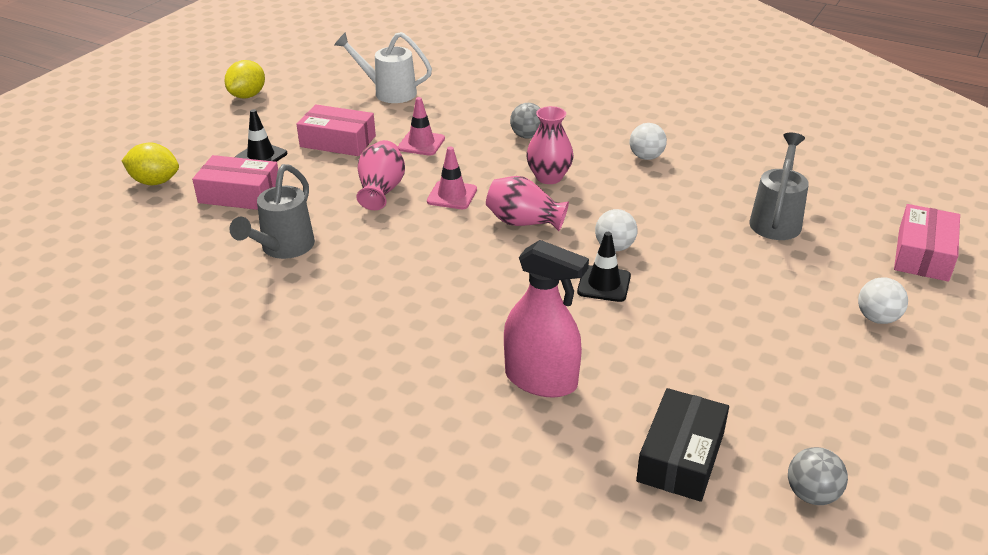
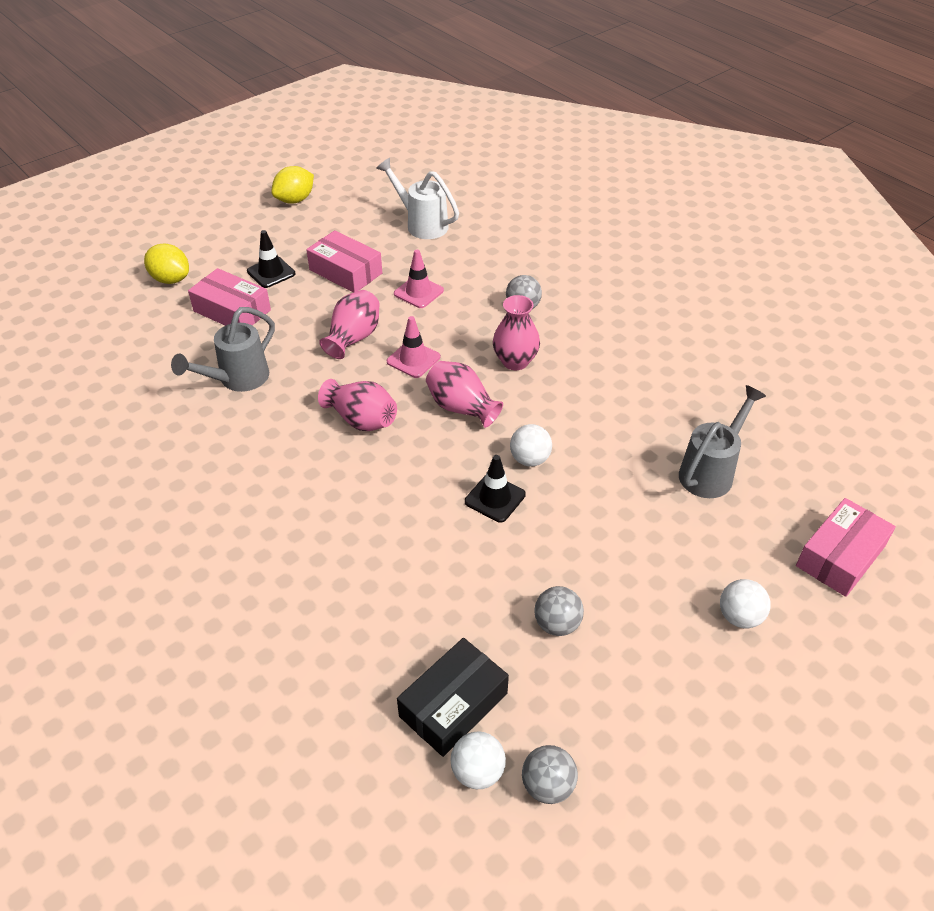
camera: 20 degrees right, 10 degrees up
pink spray bottle [504,240,589,398] -> none
white ball [630,123,667,160] -> white ball moved to [451,732,506,789]
none -> pink vase [318,379,397,431]
none -> grey ball [535,586,584,636]

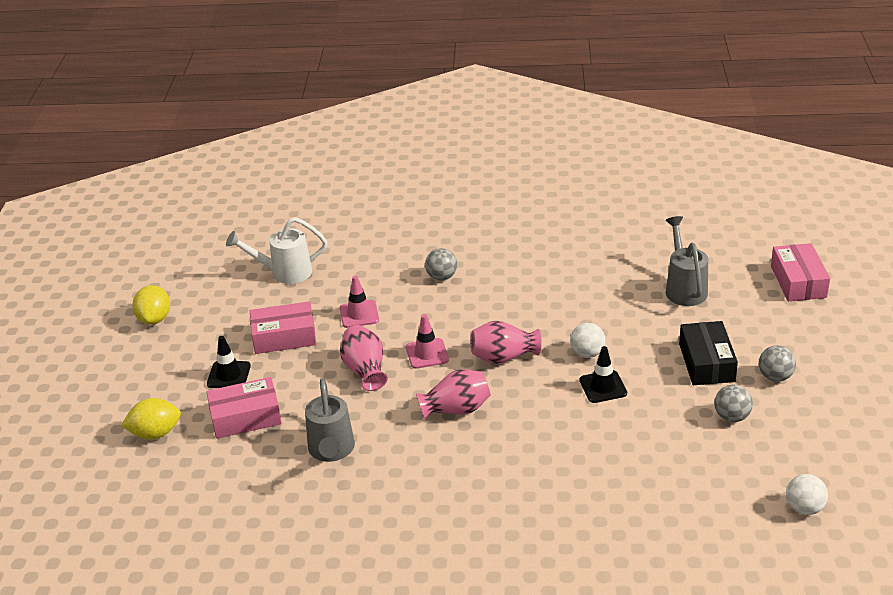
camera: 45 degrees left, 10 degrees down
black box [397,638,509,757] -> black box moved to [679,321,738,385]
pink vase [493,295,540,370] -> none
grey ball [522,745,578,804] -> grey ball moved to [759,345,796,382]
white ball [720,579,771,628] -> none

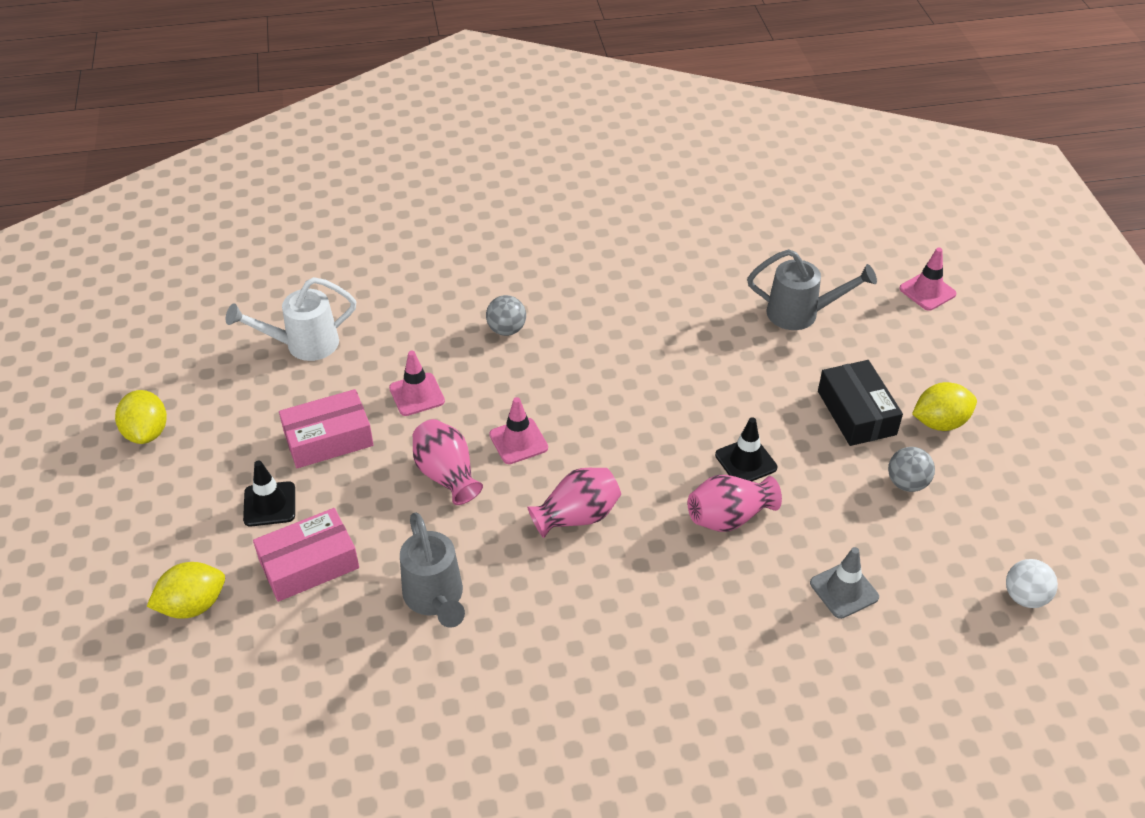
camera: 15 degrees left, 10 degrees up
pink vase [470,321,542,364] -> pink vase moved to [688,475,782,532]
white ball [570,323,605,358] -> none
grey watering can [666,216,708,306] -> grey watering can turned 120 degrees clockwise [747,249,877,330]
grey ball [759,345,796,382] -> yellow lemon [912,382,977,431]
pink box [771,243,830,301] -> pink traffic cone [899,248,956,311]
none -> grey traffic cone [810,547,879,619]

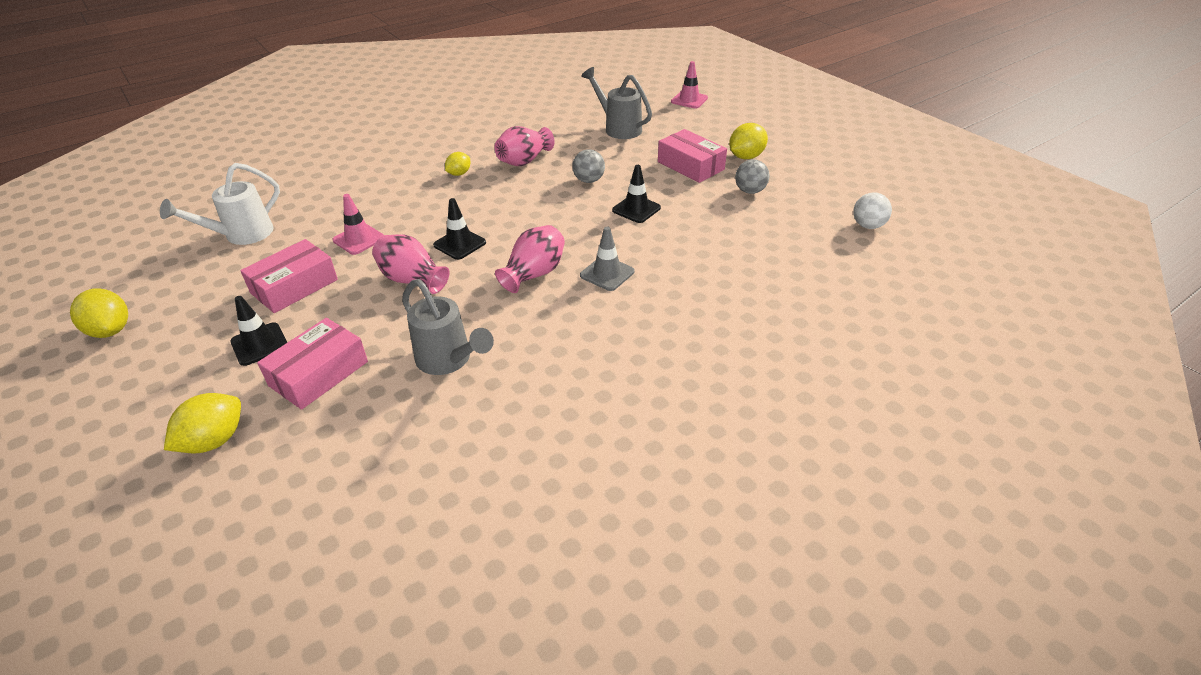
camera: 25 degrees left, 5 degrees down
grey ball [486,295,526,336] -> grey ball moved to [572,149,605,183]
pink traffic cone [489,397,548,464] -> black traffic cone [433,198,486,260]
pink vase [688,475,782,532] -> pink vase moved to [494,126,555,166]
grey watering can [747,249,877,330] -> grey watering can turned 120 degrees counterclockwise [581,67,652,139]
grey traffic cone [810,547,879,619] -> grey traffic cone moved to [580,227,635,291]
black box [818,360,903,446] -> pink box [658,129,727,183]
none -> yellow lemon [445,152,470,176]

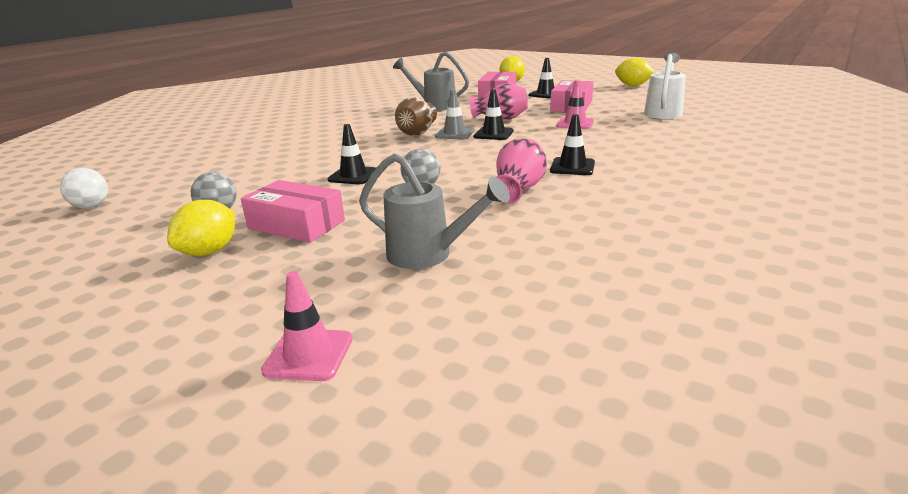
camera: 160 degrees right, 15 degrees down
yellow lemon [445,152,470,176] -> black traffic cone [550,114,595,175]
pink vase [495,225,565,293] -> brown vase [395,97,437,136]
grey traffic cone [580,227,635,291] -> grey traffic cone moved to [435,89,475,139]

